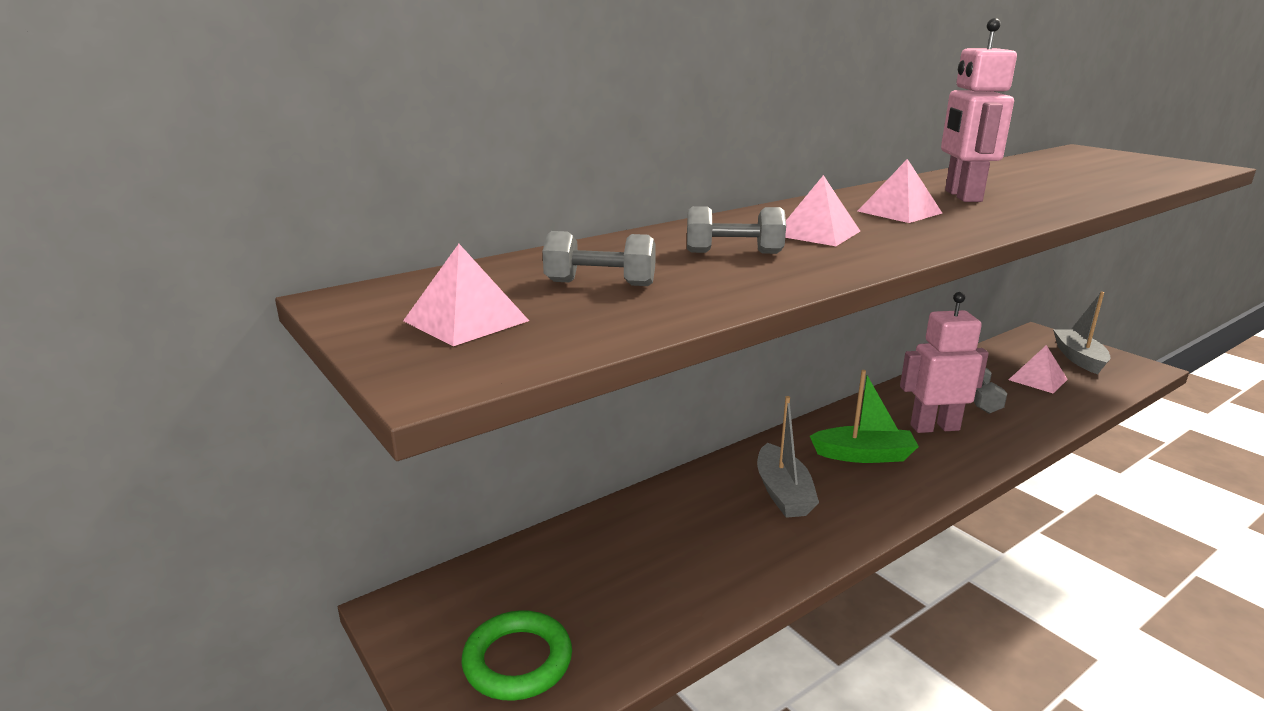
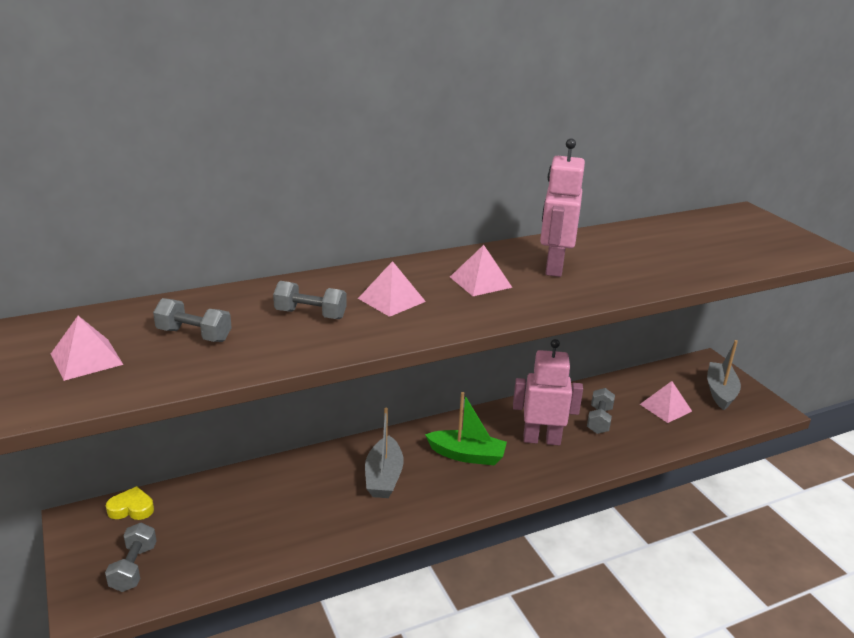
camera: 10 degrees right, 5 degrees up
green ring [461,610,572,701] -> grey dumbbell [105,523,157,592]
none -> yellow heart [106,486,154,520]

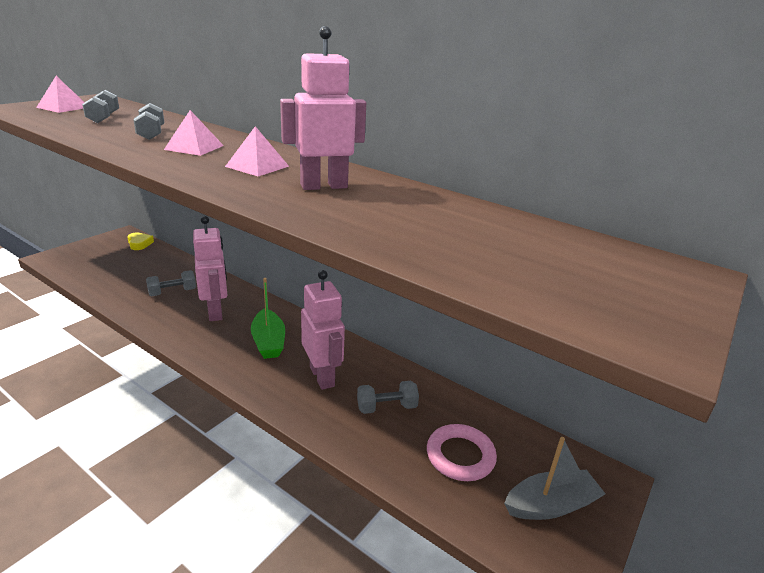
camera: 60 degrees right, 0 degrees up
grey dumbbell [105,523,157,592] -> grey dumbbell moved to [146,270,196,296]
grey boat [365,408,404,498] -> pink robot [193,216,227,321]
pink pyramid [640,381,692,423] -> pink ring [427,424,497,481]

